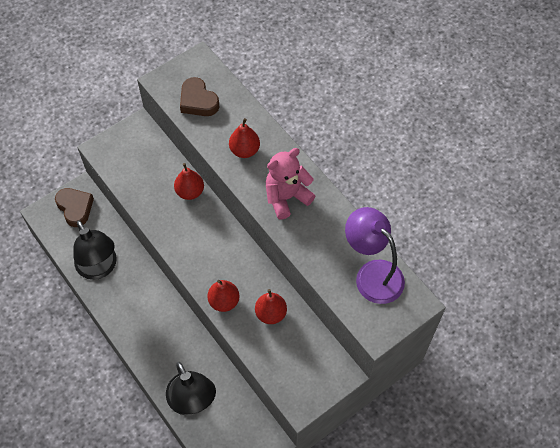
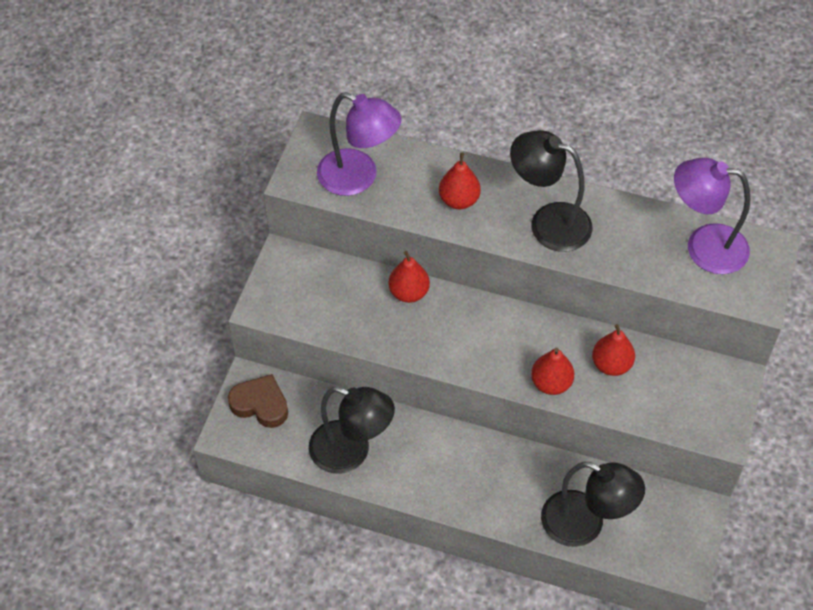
camera: 35 degrees left, 5 degrees down
brown heart [180,77,219,116] -> purple lamp [317,92,401,196]
pink teddy bear [266,148,315,220] -> black lamp [510,130,593,252]

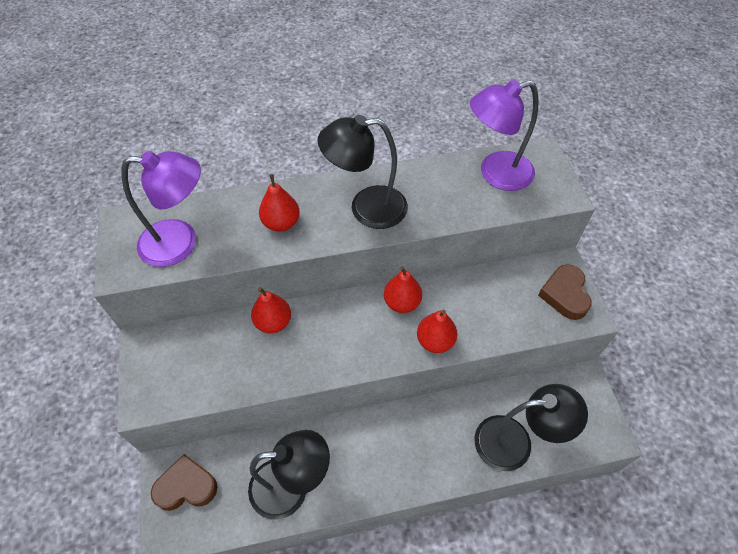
camera: 30 degrees left, 0 degrees up
red pear [592,324,635,376] -> red pear moved to [384,266,422,313]
none -> brown heart [538,264,592,320]

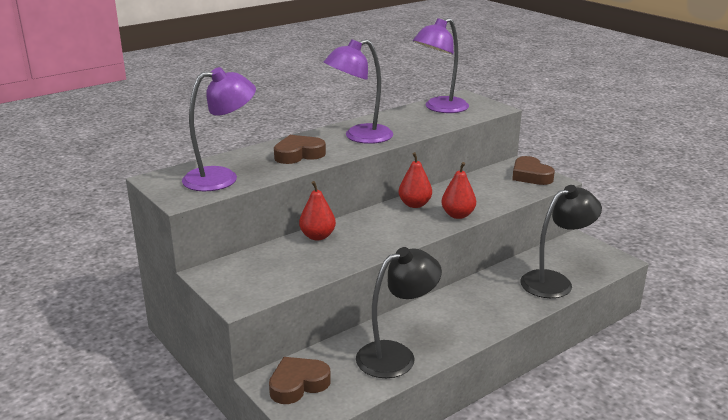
camera: 25 degrees left, 30 degrees down
red pear [259,174,300,232] -> brown heart [274,135,326,164]
black lamp [318,115,408,229] -> purple lamp [324,39,393,144]

